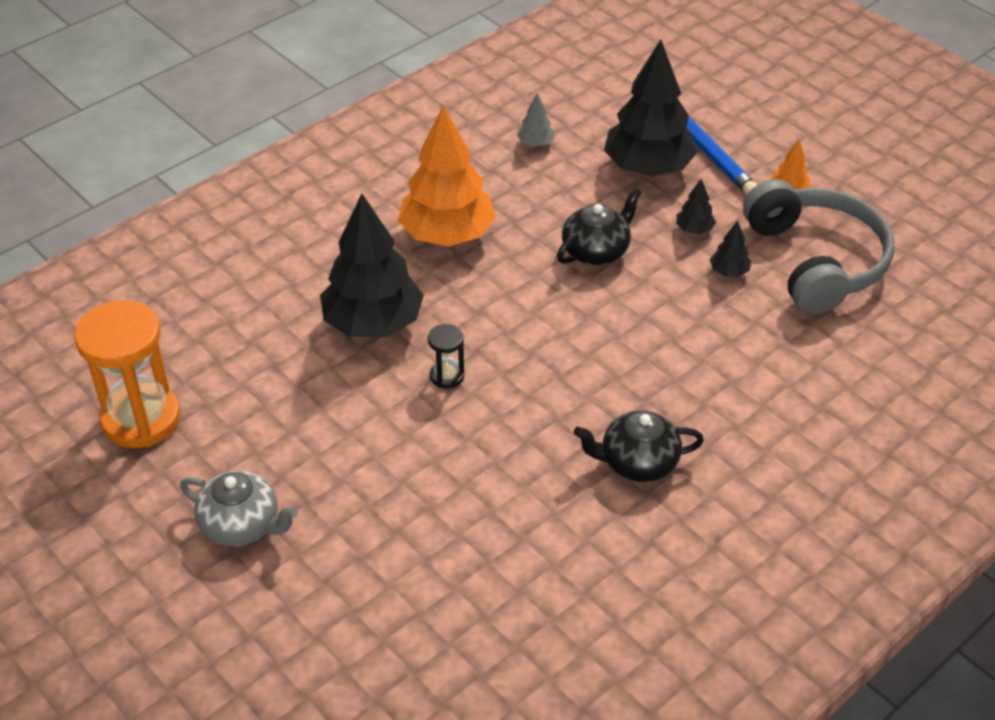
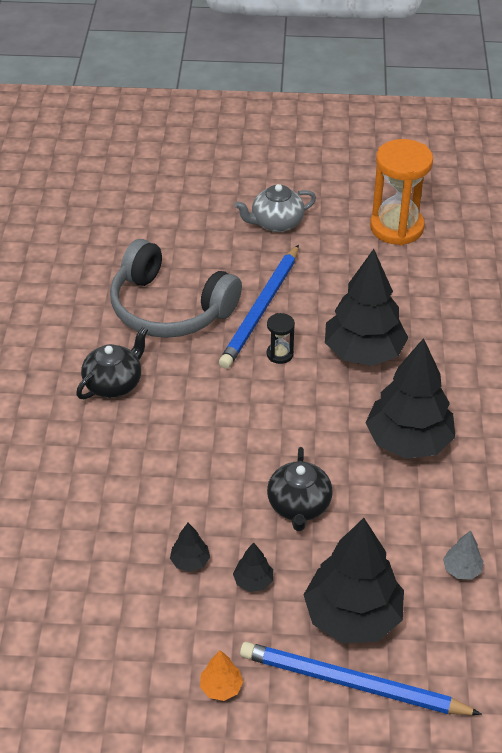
camera: 135 degrees right, 0 degrees up
orange tree [398,106,496,247] -> black tree [365,338,455,459]
grey headphones [743,179,895,315] -> grey headphones moved to [110,239,242,338]
none -> blue pencil [219,245,299,369]

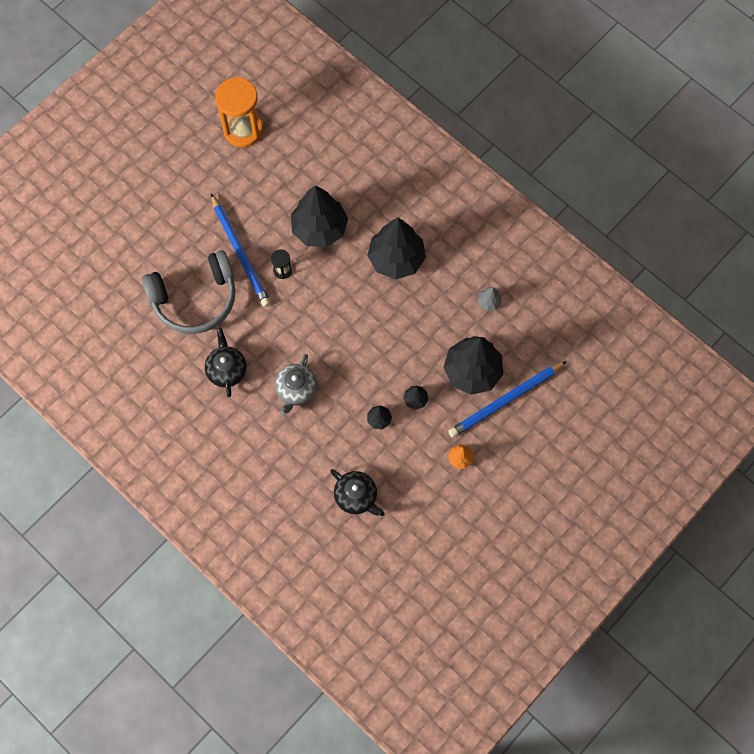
camera: 50 degrees left, 25 degrees up
grey teapot [234,184,316,232] -> grey teapot moved to [275,354,317,415]
black teapot [267,447,333,531] -> black teapot moved to [330,469,385,516]

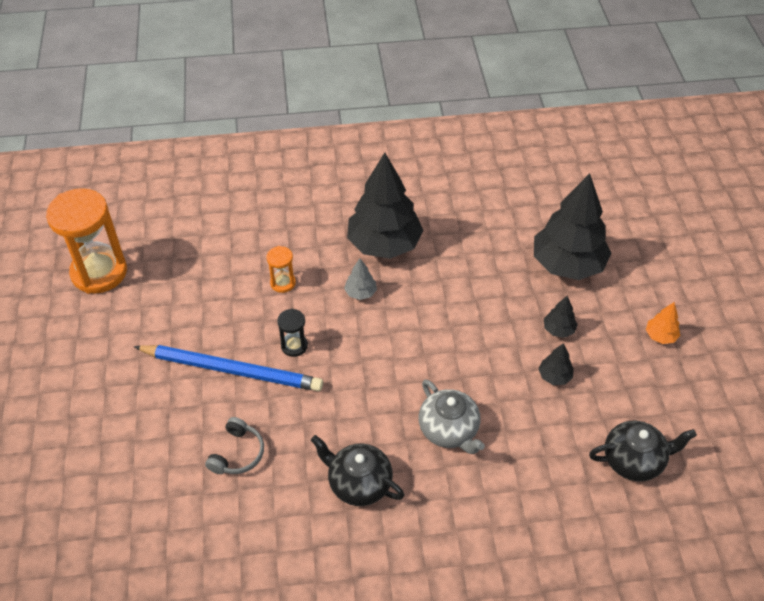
camera: 50 degrees left, 20 degrees down
grey headphones [142,250,235,334] -> grey headphones [205,417,264,474], size x0.42
black tree [291,185,348,247] -> orange hourglass [266,246,296,293]
blue pencil [448,361,567,438] -> none
grey tree [478,287,502,311] -> grey tree moved to [344,258,377,300]

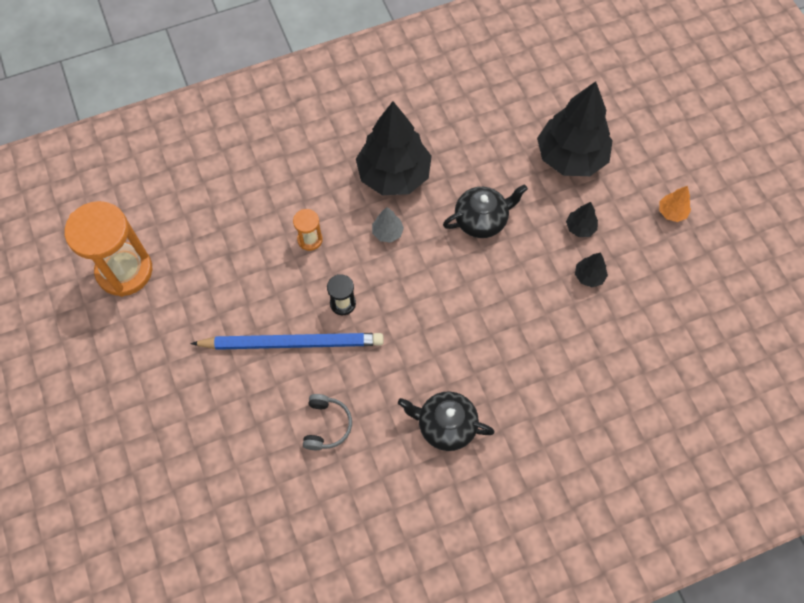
camera: 15 degrees left, 15 degrees up
grey teapot [419,379,485,454] -> none
black teapot [589,421,697,481] -> black teapot moved to [443,184,528,238]

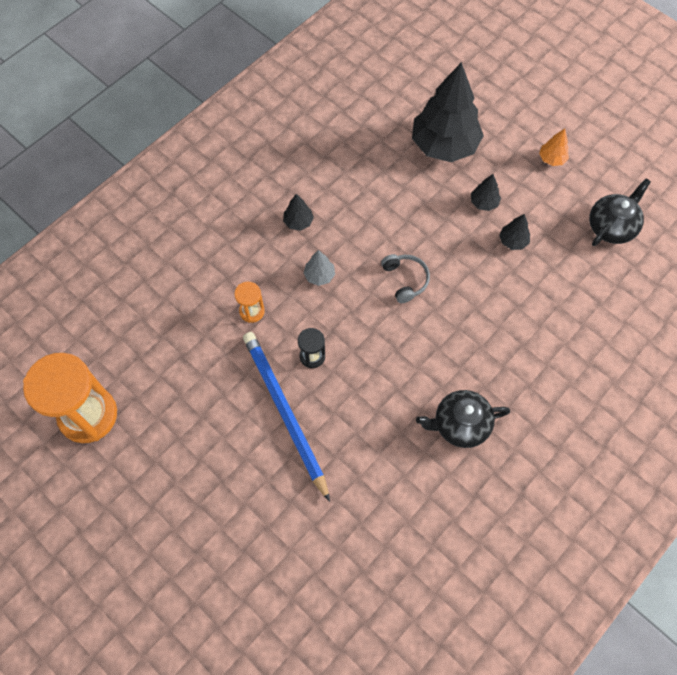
camera: 25 degrees left, 0 degrees up
blue pencil [190,333,384,350] -> blue pencil turned 90 degrees counterclockwise [243,332,330,502]
grey headphones [303,394,352,450] -> grey headphones moved to [381,254,430,303]
black tree [356,101,432,195] -> black tree [283,194,314,231], size x0.42
black teapot [443,184,528,238] -> black teapot moved to [589,179,651,246]

